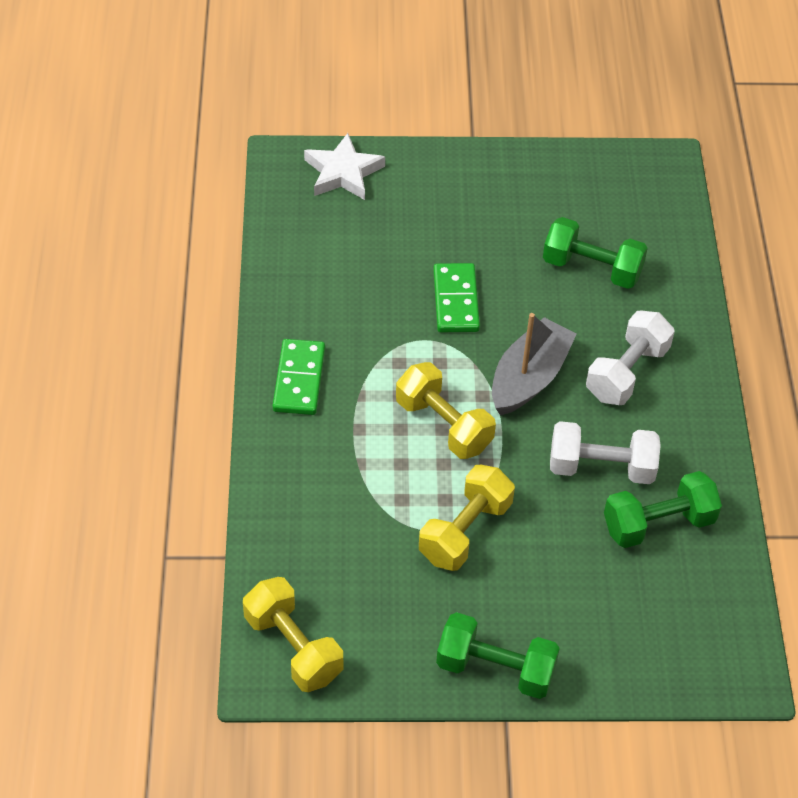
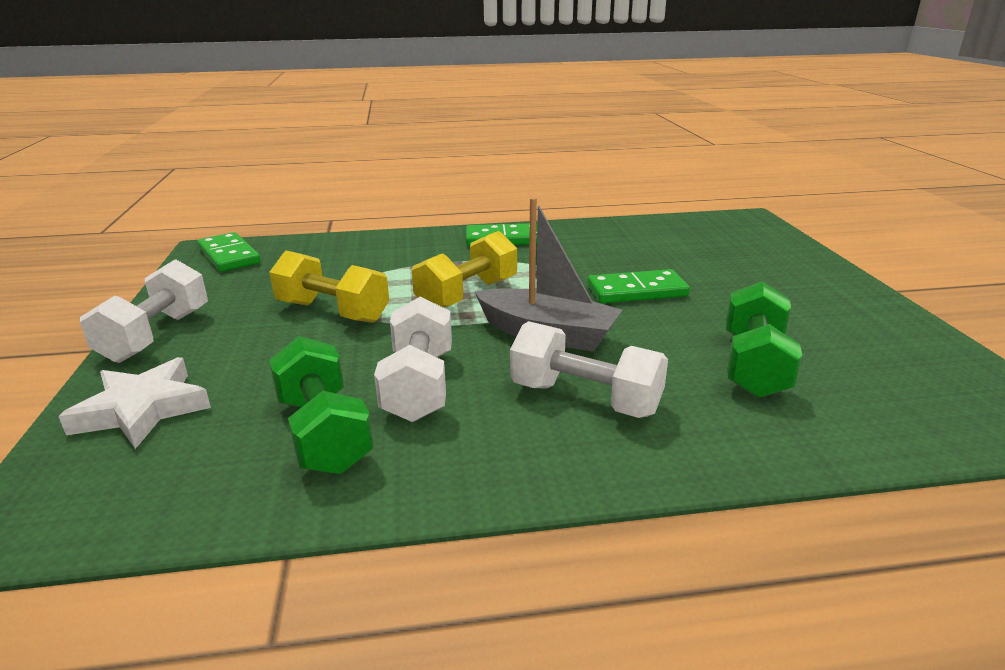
camera: 85 degrees right, 25 degrees down
yellow dumbbell [243,577,343,692] -> green domino [197,232,261,272]
white star [304,133,385,200] -> white star moved to [58,357,211,449]
green dumbbell [436,612,560,699] -> white dumbbell [80,259,208,363]

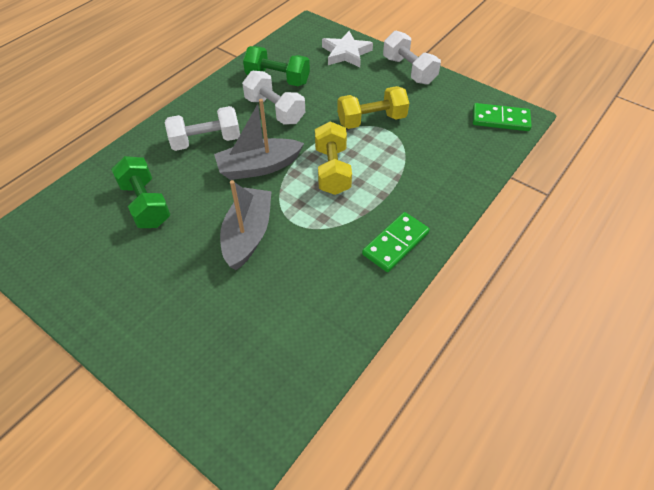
camera: 135 degrees right, 25 degrees up
green domino [588,269,690,303] -> grey boat [220,180,272,270]

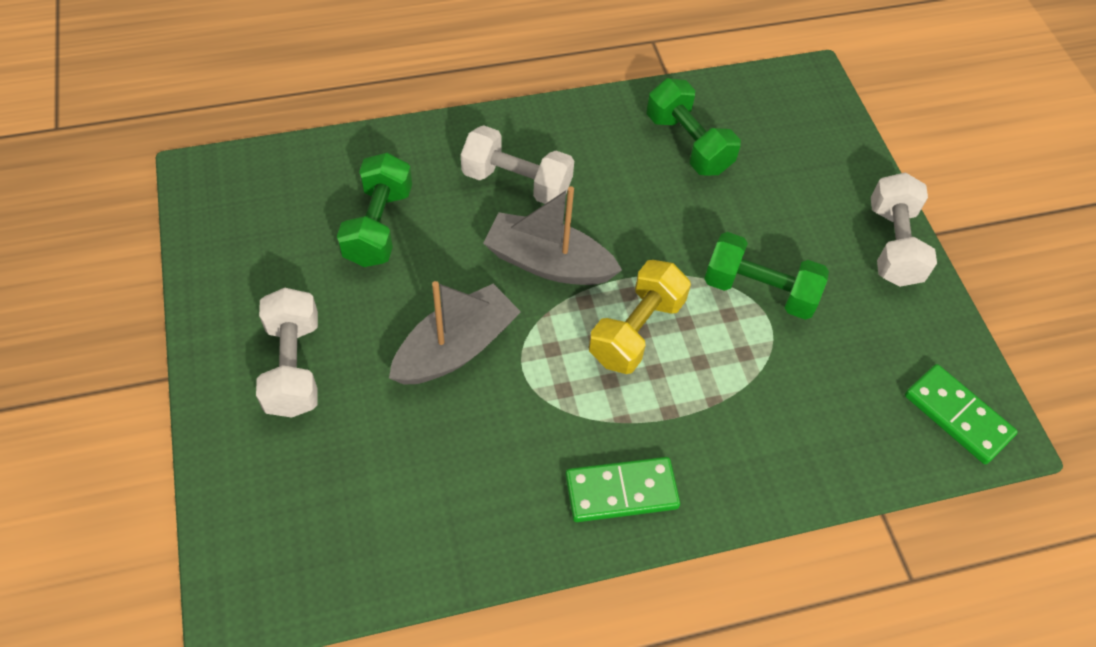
camera: 35 degrees right, 5 degrees up
white dumbbell [242,71,305,125] -> white dumbbell moved to [256,288,318,418]
white star [322,31,373,67] -> none
yellow dumbbell [337,86,409,129] -> green dumbbell [704,232,829,320]

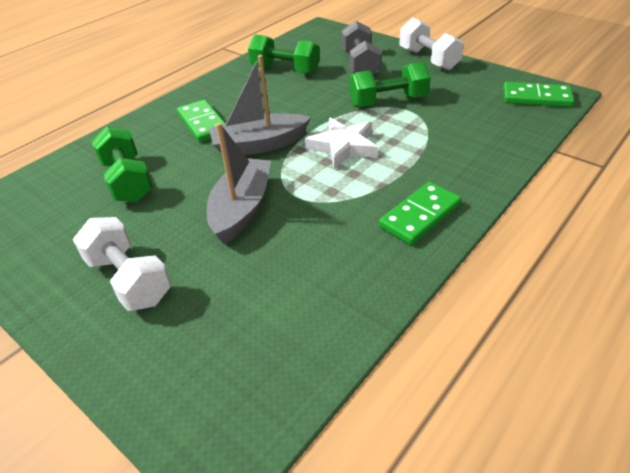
camera: 30 degrees left, 15 degrees down
white dumbbell [461,125,574,204] -> green domino [177,100,226,142]
yellow dumbbell [589,260,691,374] -> white star [305,117,378,169]
none -> grey dumbbell [342,21,382,74]

